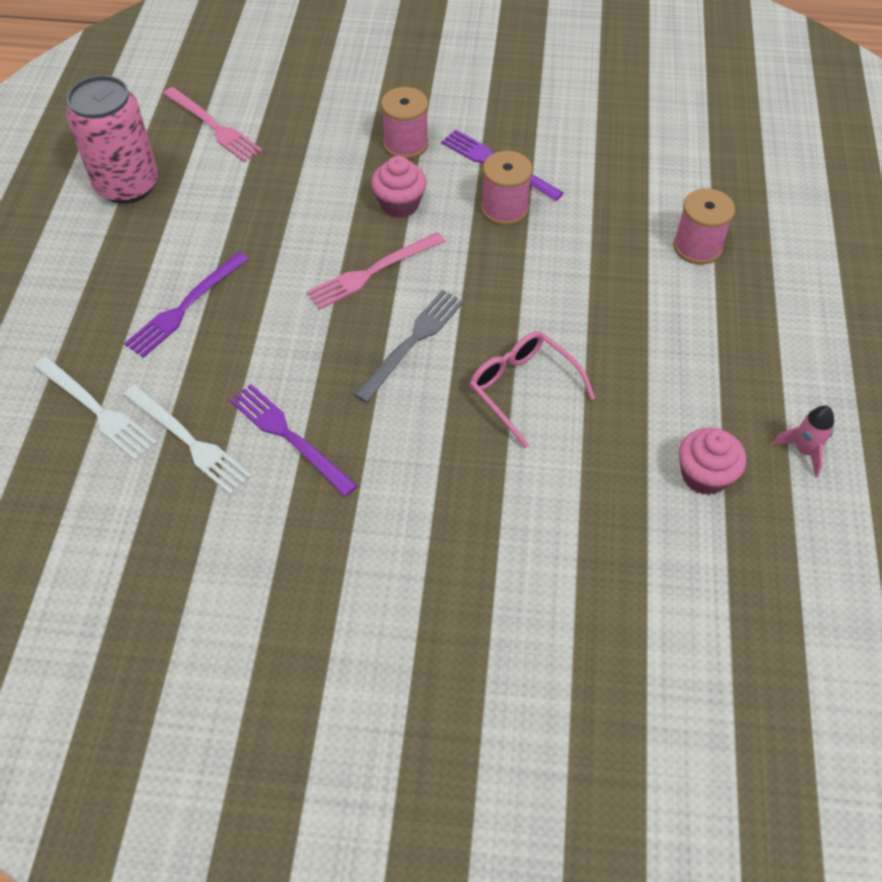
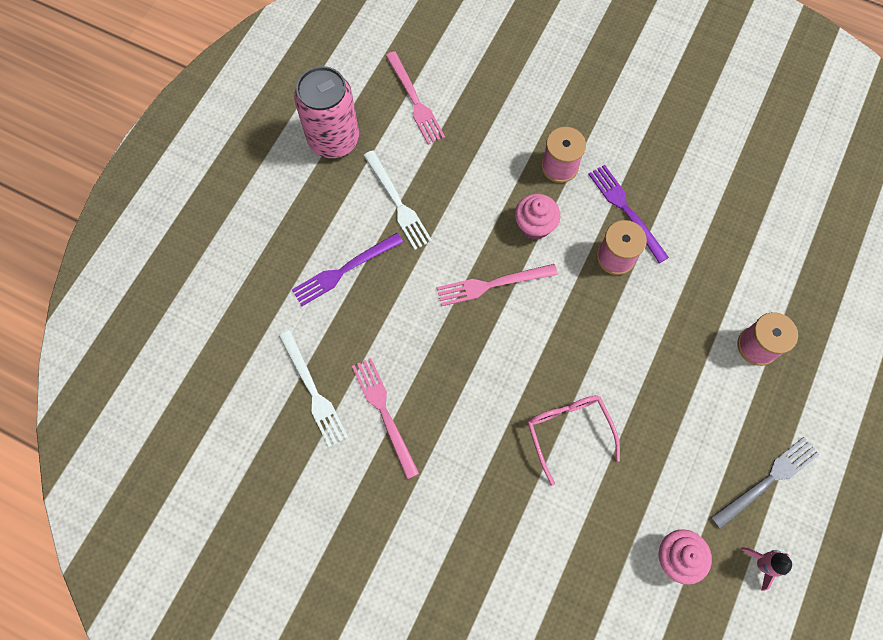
camera: 20 degrees right, 15 degrees up
white fork [33,356,157,461] -> white fork moved to [363,150,432,250]
purple fork [230,384,358,497] -> pink fork [352,358,419,479]
grey fork [354,290,464,403] -> grey fork moved to [711,437,820,529]

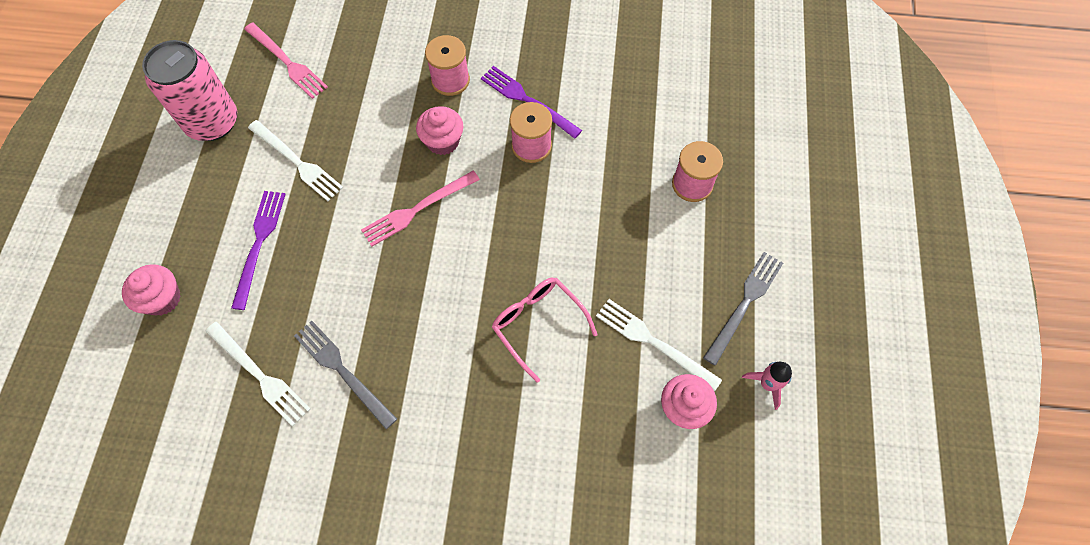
camera: 20 degrees left, 5 degrees down
purple fork [292,233,403,306] -> purple fork turned 150 degrees clockwise [231,191,286,310]
pink fork [352,358,419,479] -> grey fork [294,321,397,429]
none -> pink cupcake [122,264,181,316]
none -> white fork [596,299,722,391]

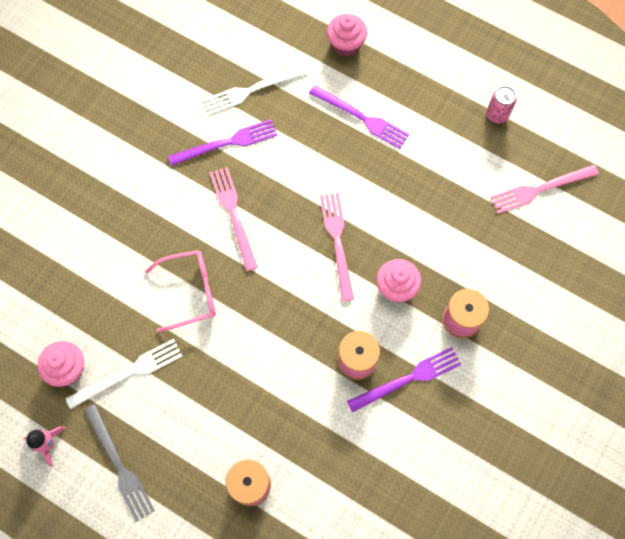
camera: 115 degrees right, 5 degrees up
pink can [142,40,237,141] -> pink can [486,86,517,124], size x0.47
white fork [248,120,344,201] -> none
grey fork [294,321,397,429] -> purple fork [168,119,277,166]
none -> pink fork [210,167,258,271]

